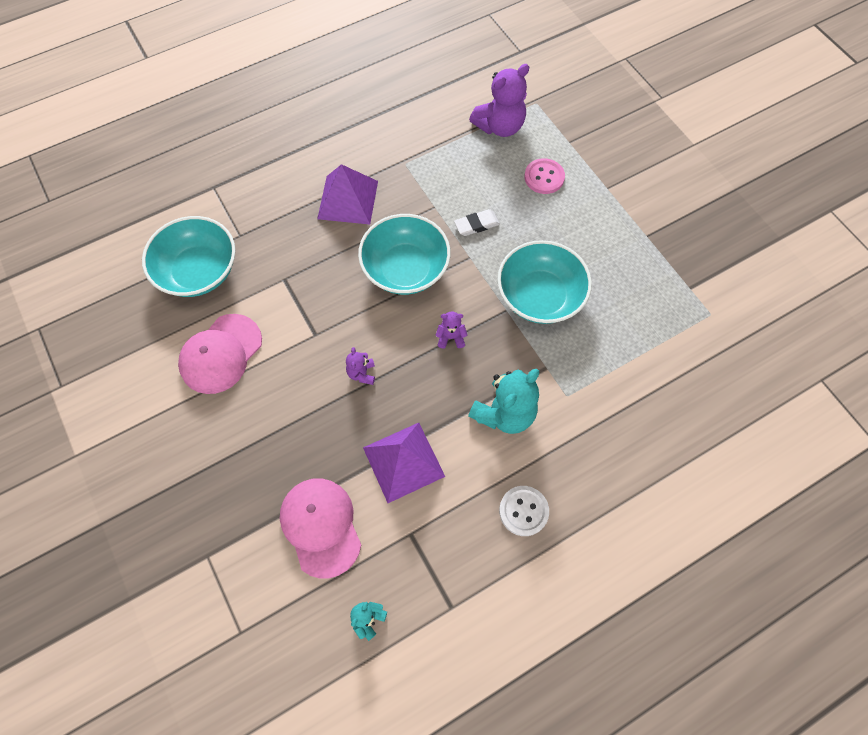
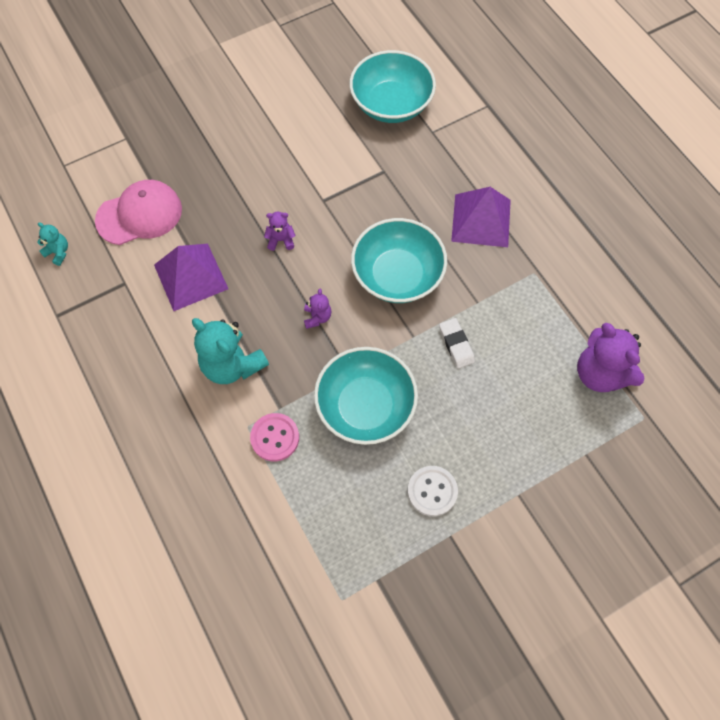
camera: 90 degrees right, 0 degrees up
pink cap [178,314,262,394] -> none
white button [499,486,549,536] -> white button moved to [408,466,458,516]
pink button [524,158,565,194] -> pink button moved to [250,413,299,461]

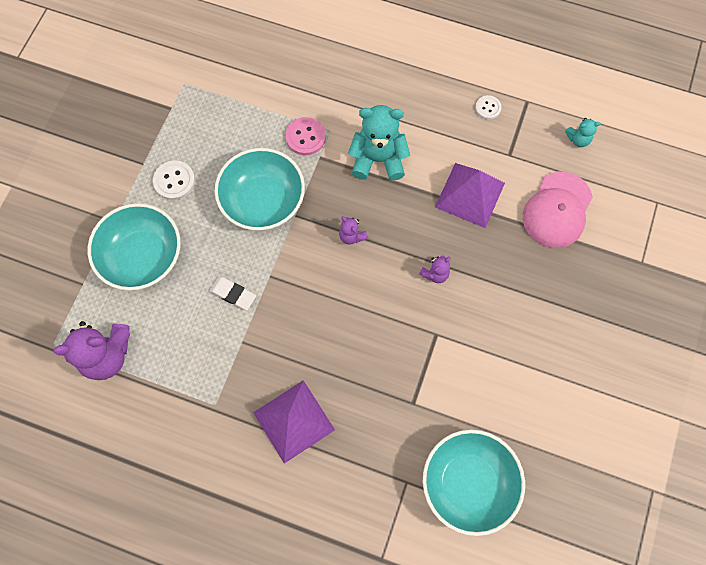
camera: 140 degrees right, 5 degrees up
turquoise bowl [351,218,447,303] -> turquoise bowl moved to [88,203,181,290]
purple teddy bear [577,323,645,392] -> purple teddy bear turned 150 degrees clockwise [53,321,130,380]
none -> white button [475,95,501,119]

